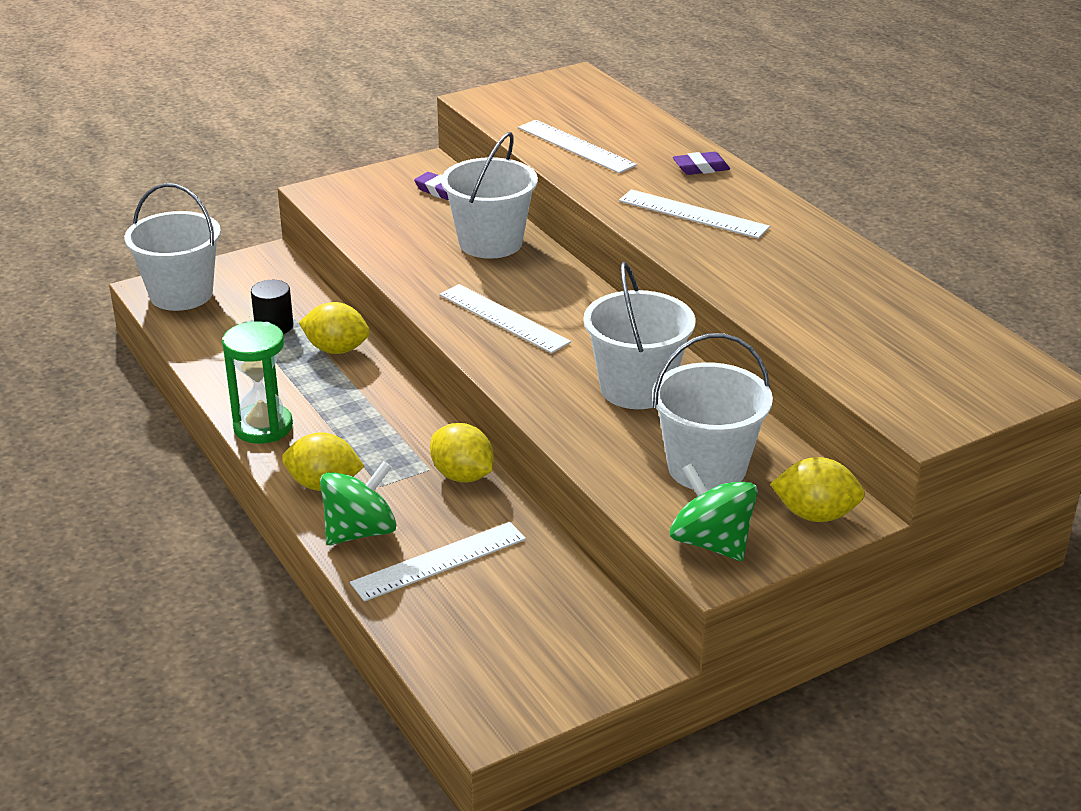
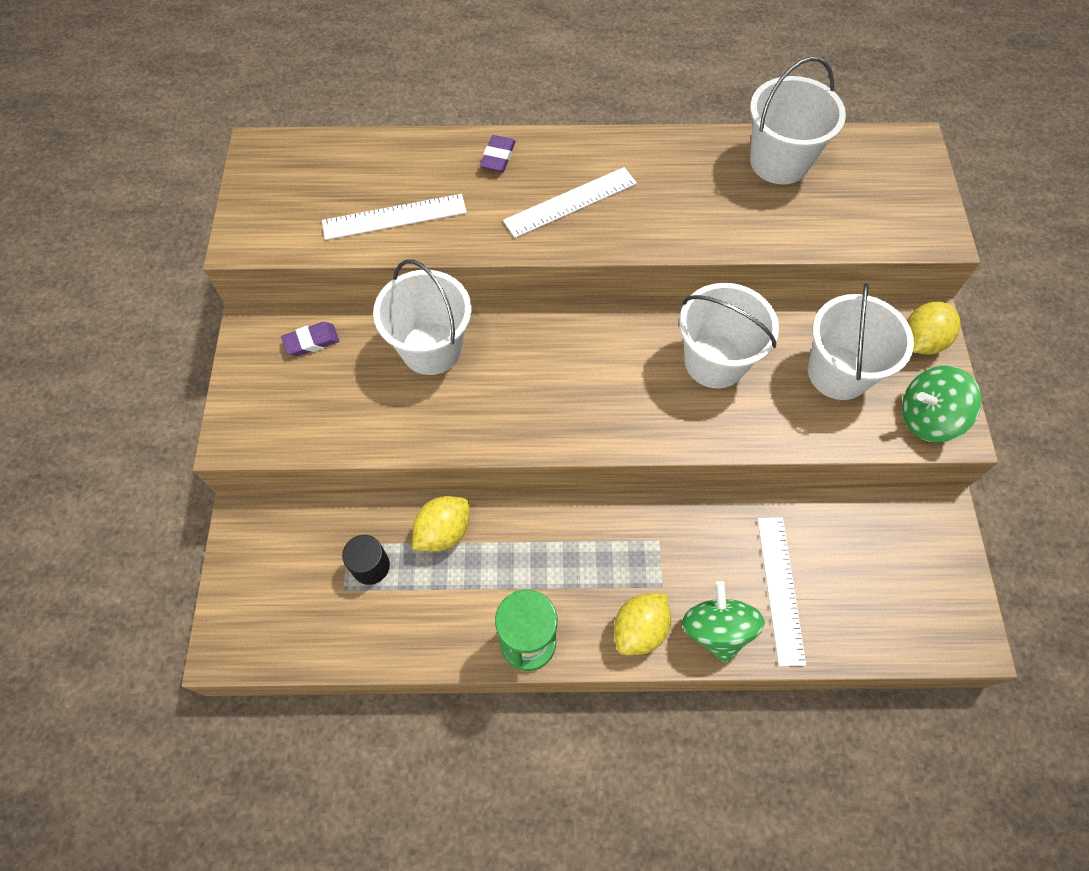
camera: 60 degrees left, 30 degrees up
white bucket [124,183,221,311] -> white bucket moved to [750,57,846,184]
yellow lemon [430,423,494,483] -> none
white ruler [439,284,571,353] -> none

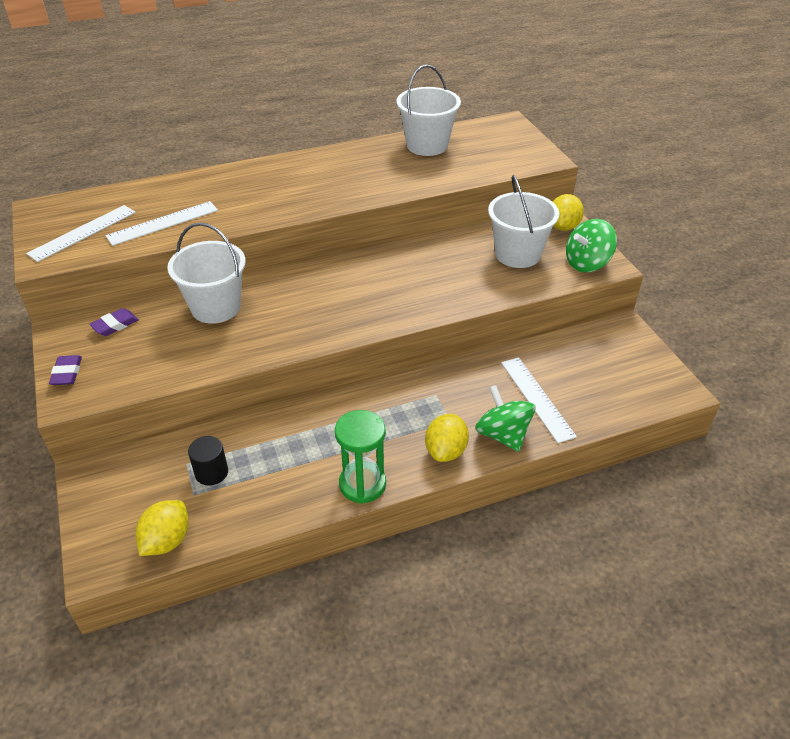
camera: 20 degrees left, 20 degrees down
yellow lemon [412,496,470,551] -> yellow lemon moved to [135,500,189,556]
purple eraser [480,135,516,172] -> purple eraser moved to [49,355,82,385]
white ruler [503,167,637,238] -> white ruler moved to [26,205,136,262]
white bucket [679,283,779,388] -> none

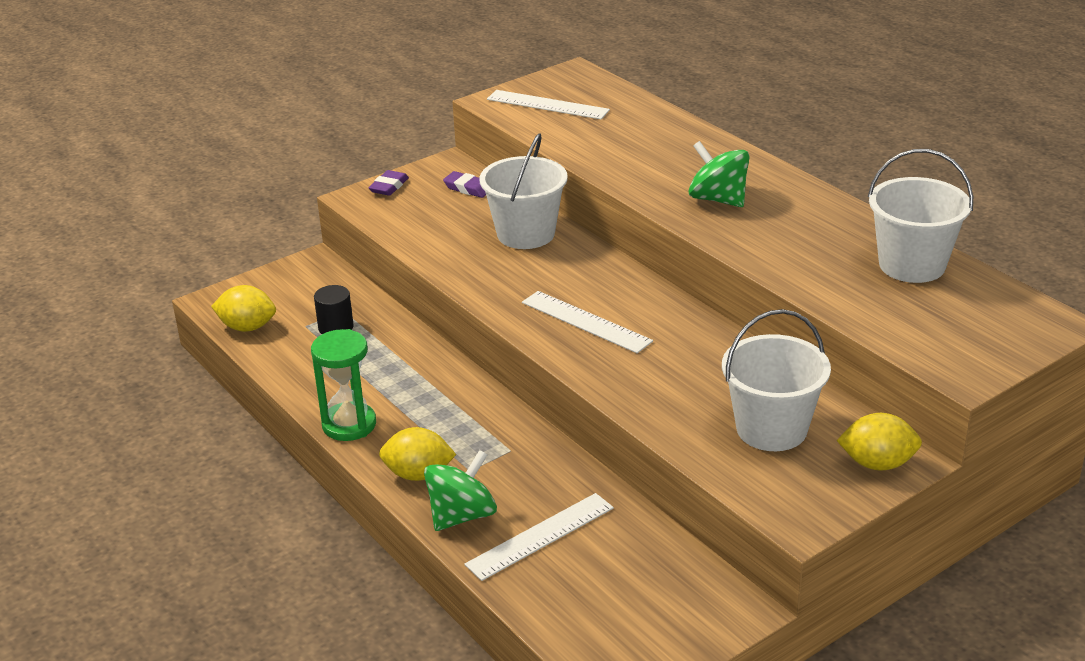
camera: 75 degrees right, 10 degrees down
purple eraser [49,355,82,385] -> purple eraser turned 45 degrees counterclockwise [369,170,409,196]
white ruler [105,201,218,246] -> white ruler moved to [522,291,653,353]
green spinning top [566,219,617,272] -> green spinning top moved to [689,141,749,207]

